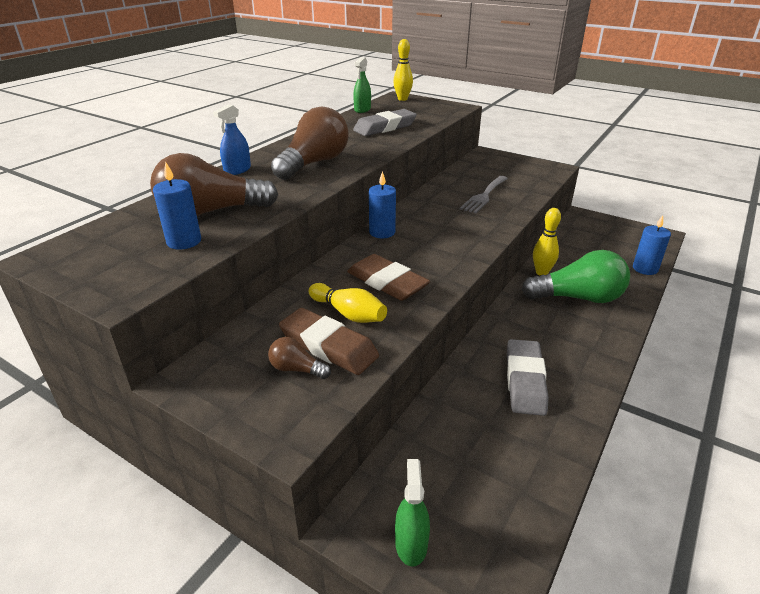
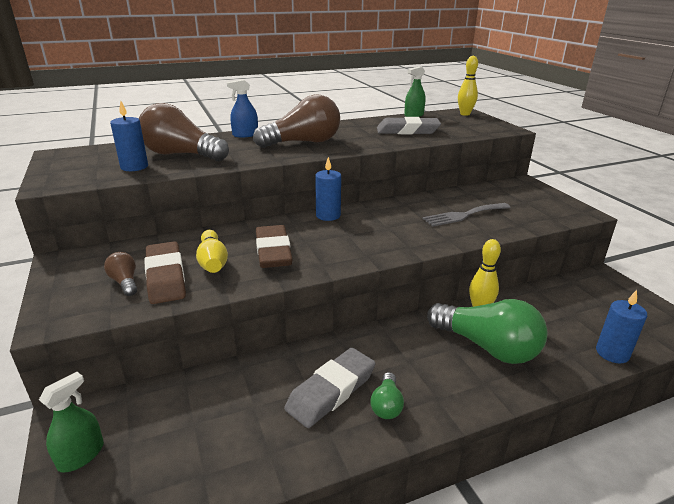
camera: 35 degrees right, 5 degrees down
none -> green light bulb [370,372,404,419]

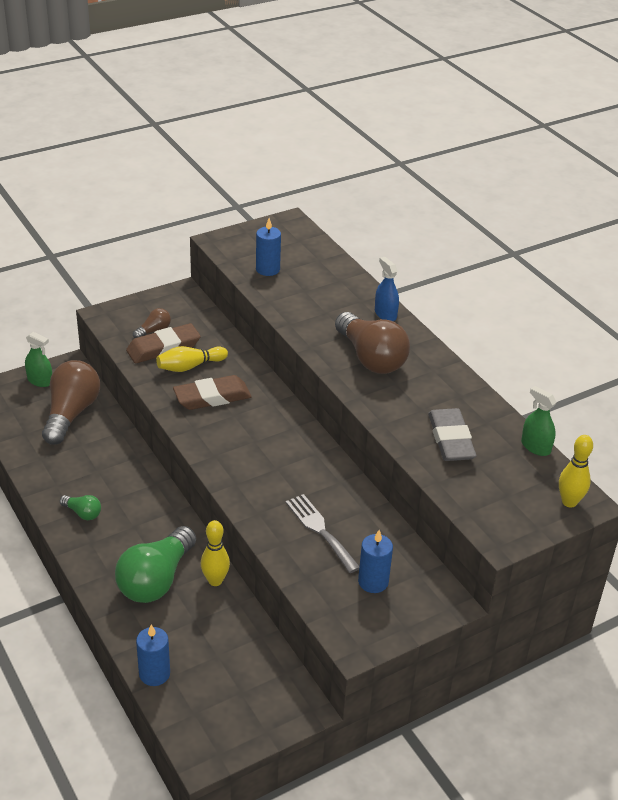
camera: 80 degrees right, 10 degrees up
brown light bulb [139,103,229,161] -> brown light bulb moved to [42,360,100,445]
grey eraser [284,348,376,428] -> none
blue candle [315,157,341,221] -> blue candle moved to [358,530,393,593]
green light bulb [370,372,404,419] -> green light bulb turned 150 degrees counterclockwise [60,495,101,520]

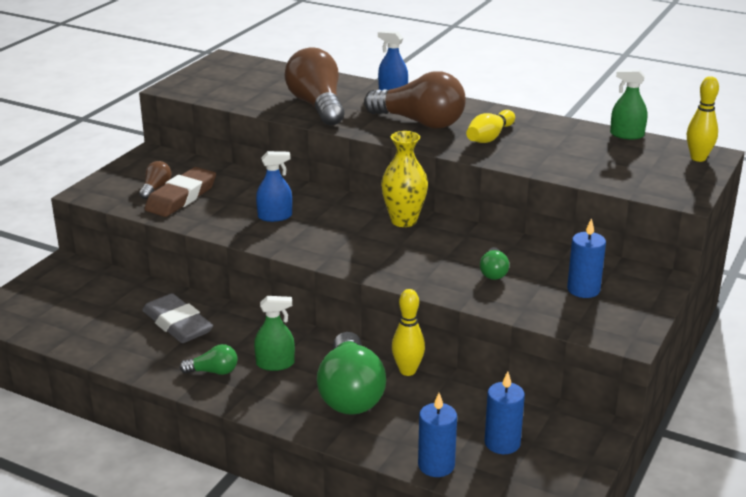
camera: 30 degrees left, 10 degrees down
green spray bottle [25,332,52,387] -> green spray bottle moved to [254,296,295,371]
brown light bulb [42,360,100,445] -> brown light bulb moved to [285,47,344,125]
yellow bowling pin [156,346,228,372] -> yellow bowling pin moved to [466,110,515,143]
brown eraser [173,375,251,410] -> blue spray bottle [256,151,292,222]
blue candle [256,218,281,276] -> blue candle moved to [485,371,525,454]
grey fork [286,494,360,573] -> green light bulb [480,247,509,280]
grey eraser [428,408,476,461] -> grey eraser moved to [142,293,213,343]
none -> yellow vase [381,131,428,227]

